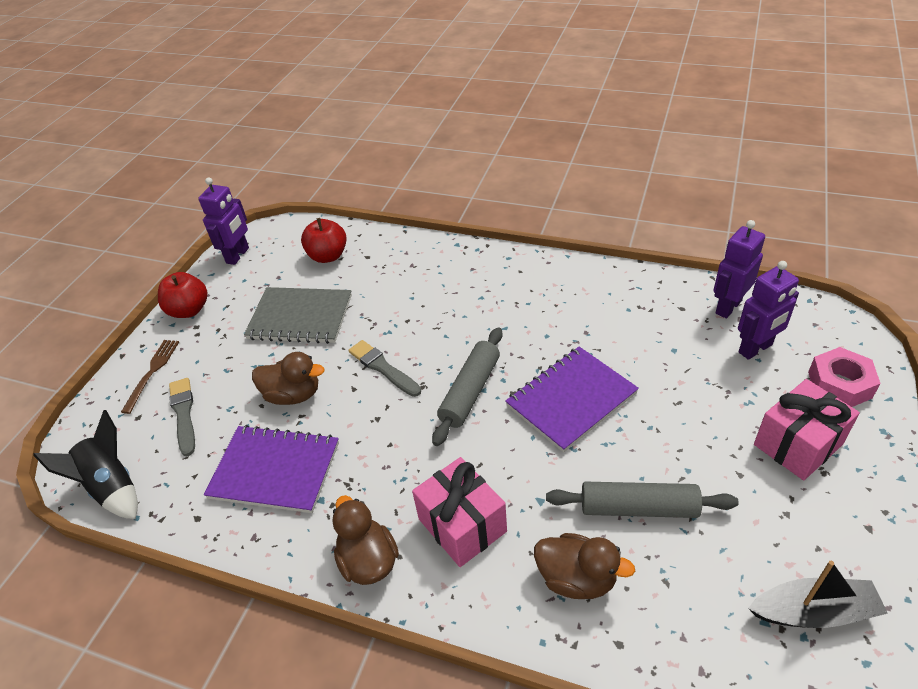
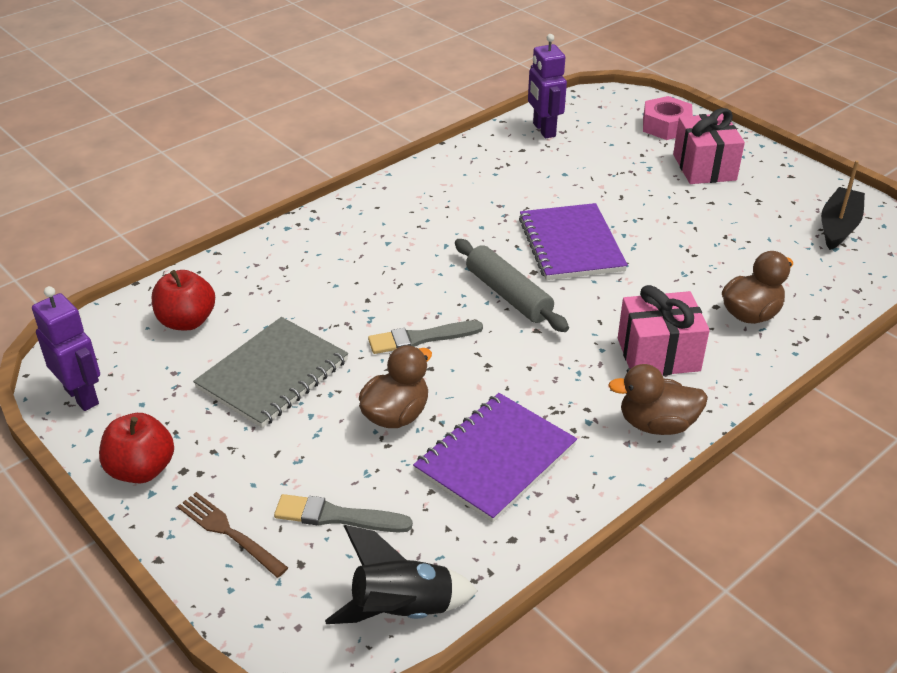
camera: 65 degrees left, 5 degrees down
grey rolling pin [546,482,739,518] -> none
purple robot [738,261,799,360] -> none

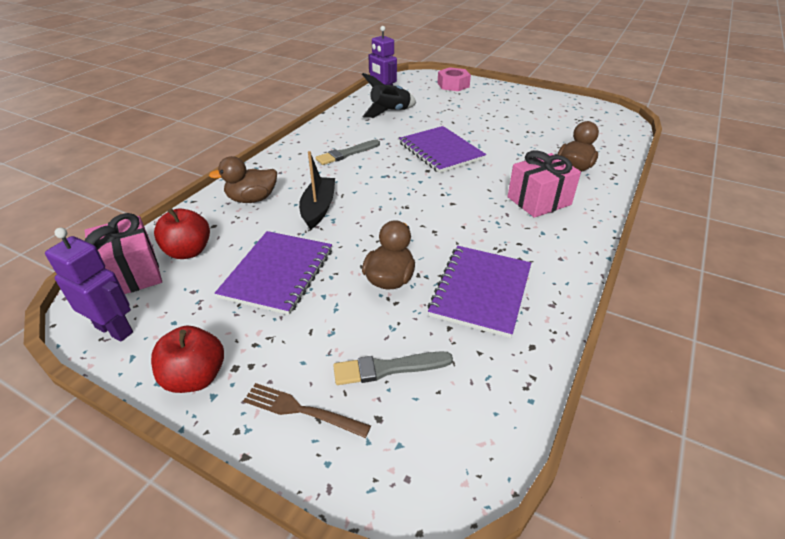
camera: 20 degrees left, 0 degrees up
grey notebook [193,317,348,428] -> purple notebook [215,231,332,315]
black rocket [325,525,478,624] -> black rocket moved to [362,73,416,118]
grey brush [368,320,483,354] -> grey brush moved to [316,139,380,165]
grey rolling pin [455,239,569,332] -> none
brown duck [608,364,708,435] -> brown duck moved to [209,156,277,203]
pink gift [673,108,745,184] -> pink gift moved to [84,213,162,294]
black boat [821,160,865,250] -> black boat moved to [299,151,335,230]

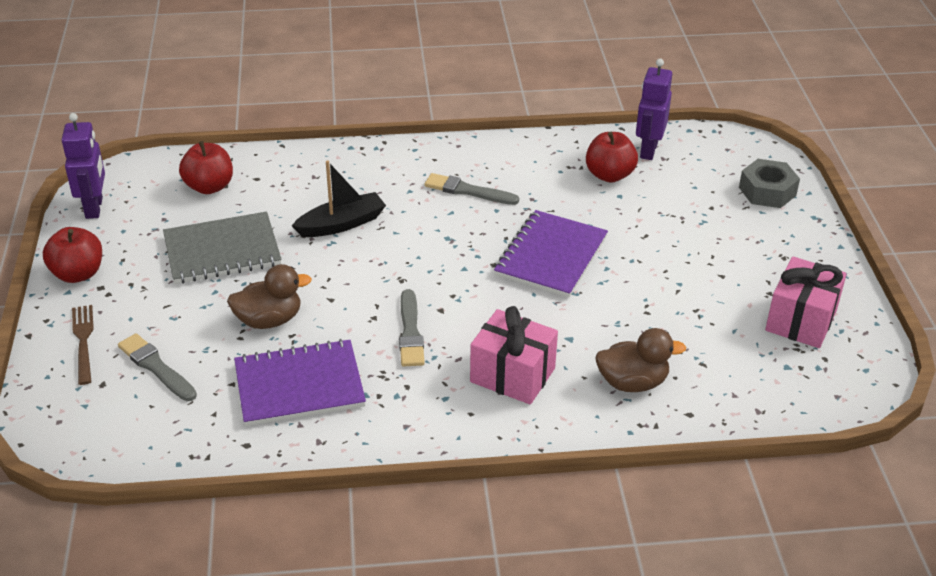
camera: 55 degrees right, 0 degrees up
pink gift [84,213,162,294] -> pink gift moved to [765,256,847,348]
brown duck [209,156,277,203] -> none
purple notebook [215,231,332,315] -> grey notebook [163,212,282,284]
black rocket [362,73,416,118] -> red apple [586,132,638,183]
pink nut [437,67,471,91] -> grey nut [739,159,800,208]
none -> grey brush [399,289,425,367]

